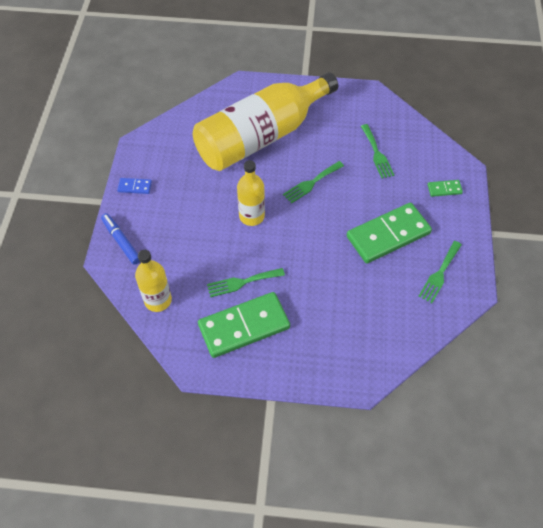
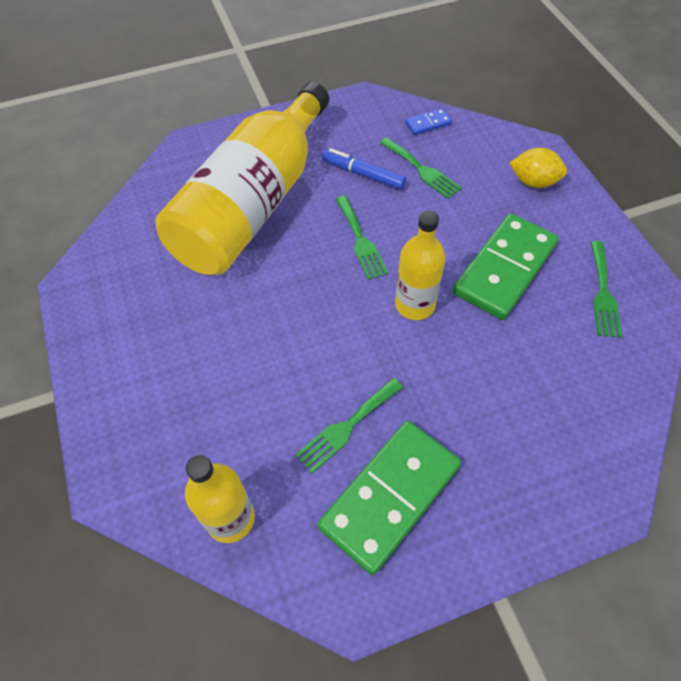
camera: 25 degrees left, 0 degrees up
blue marker [101,213,140,265] -> blue marker moved to [322,148,406,190]
blue domino [117,178,152,194] -> blue domino moved to [405,108,452,135]
yellow bottle [237,160,265,226] -> yellow bottle moved to [395,210,446,320]
green fork [283,161,344,204] -> green fork turned 45 degrees counterclockwise [335,196,388,280]
green domino [427,180,463,197] -> yellow lemon [510,148,567,188]

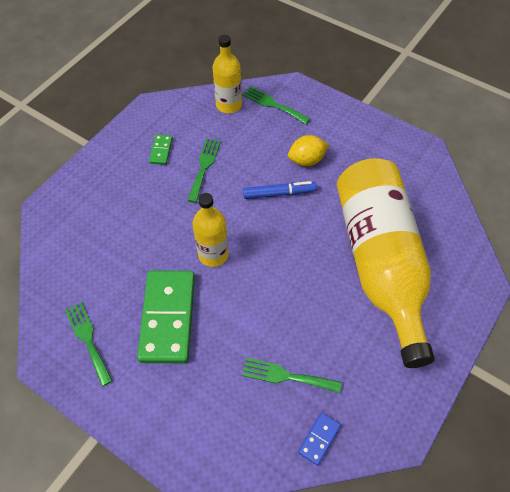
camera: 145 degrees right, 0 degrees up
green domino [318,421,461,575] -> green domino [149,134,173,165], size x0.43
blue marker [322,148,406,190] -> blue marker moved to [243,181,317,199]
green fork [335,196,388,280] -> green fork moved to [243,86,310,124]
yellow lemon [510,148,567,188] -> yellow lemon moved to [288,135,329,166]

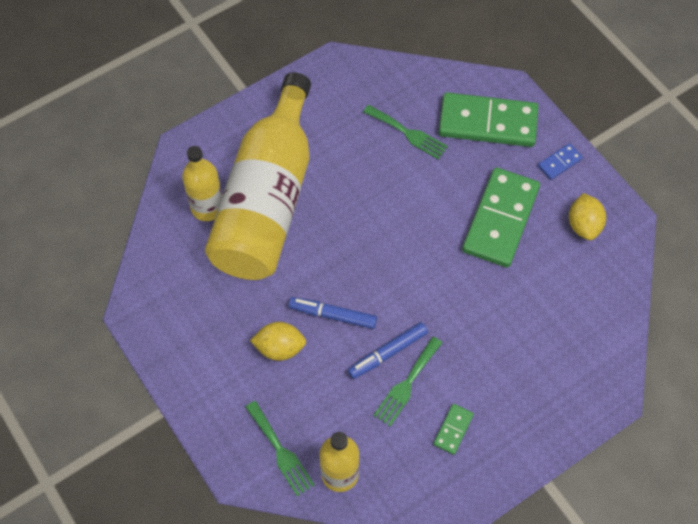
camera: 160 degrees left, 5 degrees up
green fork [65,302,113,386] -> yellow lemon [569,193,606,240]
yellow bottle [192,193,229,267] -> yellow bottle moved to [182,146,222,221]
blue domino [298,413,341,466] -> blue domino moved to [538,143,583,180]
none -> blue marker [348,322,428,379]
none -> green domino [439,92,538,147]

